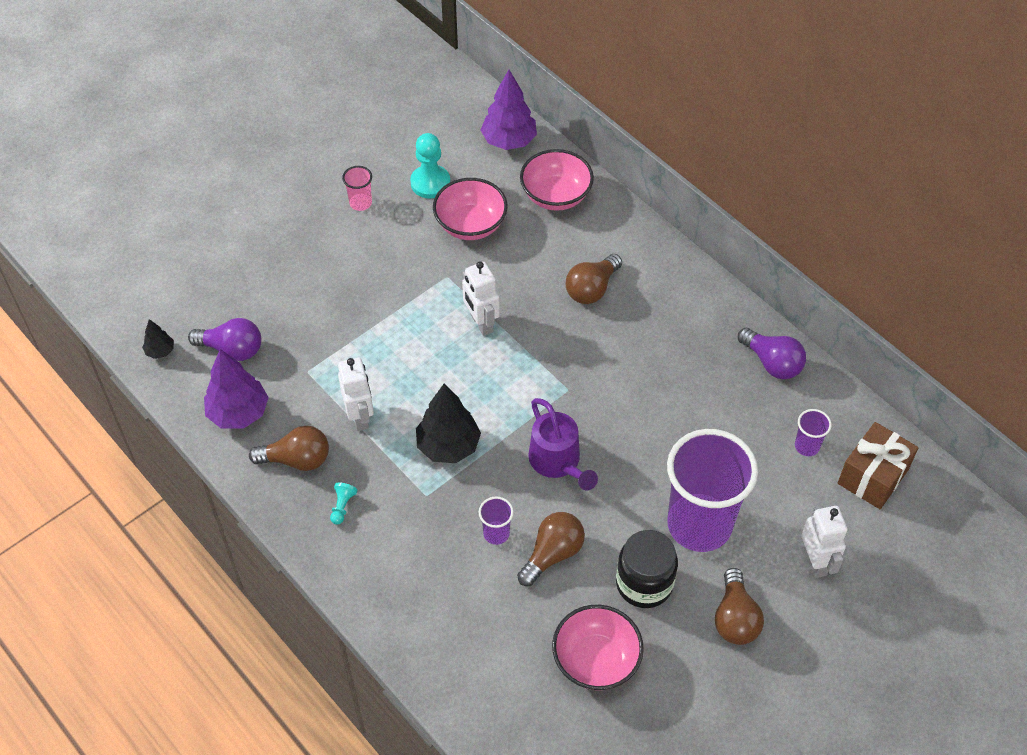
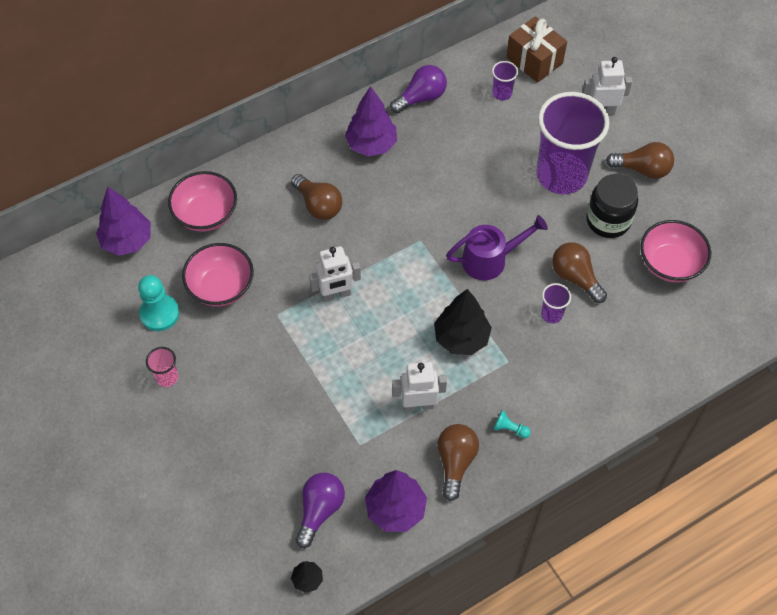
camera: 80 degrees left, 5 degrees up
none -> purple tree [345,86,397,156]

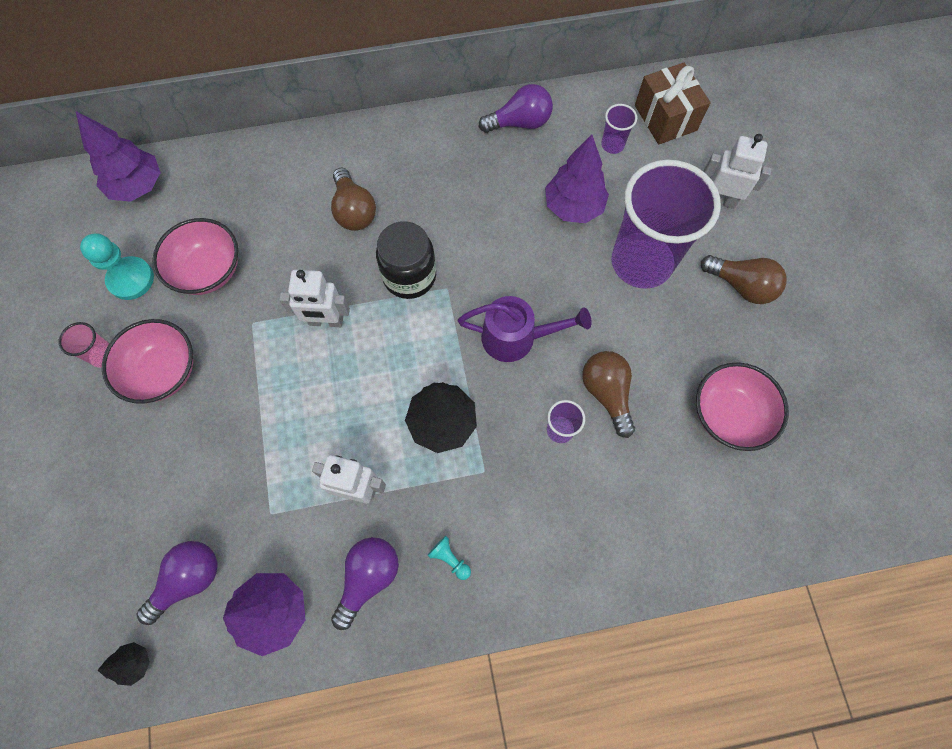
camera: 20 degrees right, 10 degrees up
pink bowl [168,171,237,232] -> pink bowl moved to [102,319,193,404]
purple tree [345,86,397,156] -> purple tree moved to [545,135,609,223]
brown light bulb [437,424,479,501] -> purple light bulb [331,537,399,630]
black jar [586,174,638,238] -> black jar moved to [376,221,436,299]

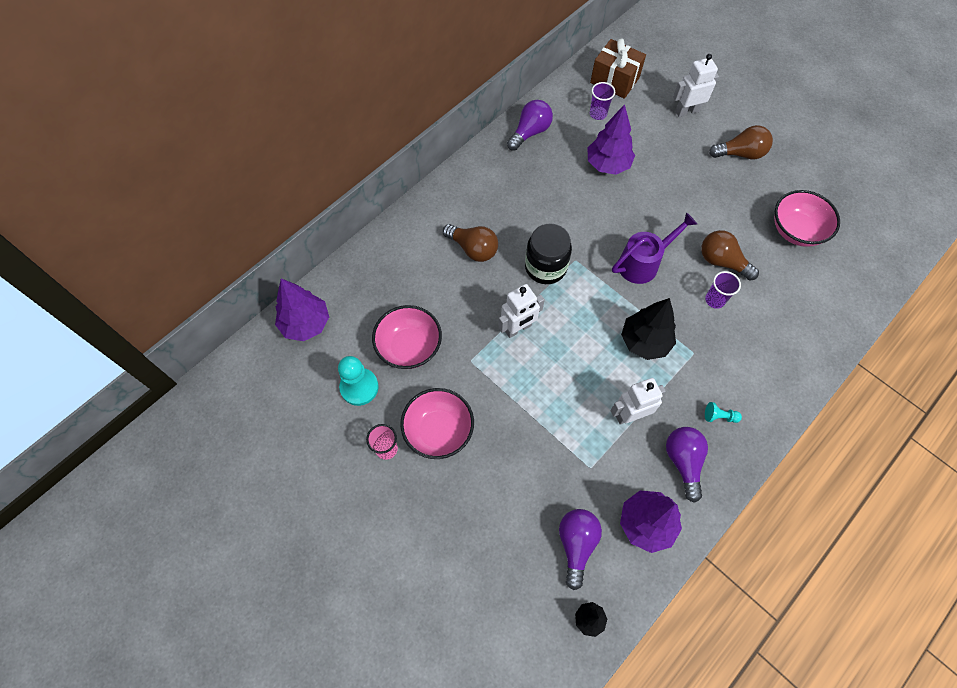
camera: 35 degrees left, 5 degrees down
purple cup [611,159,721,289] -> none

